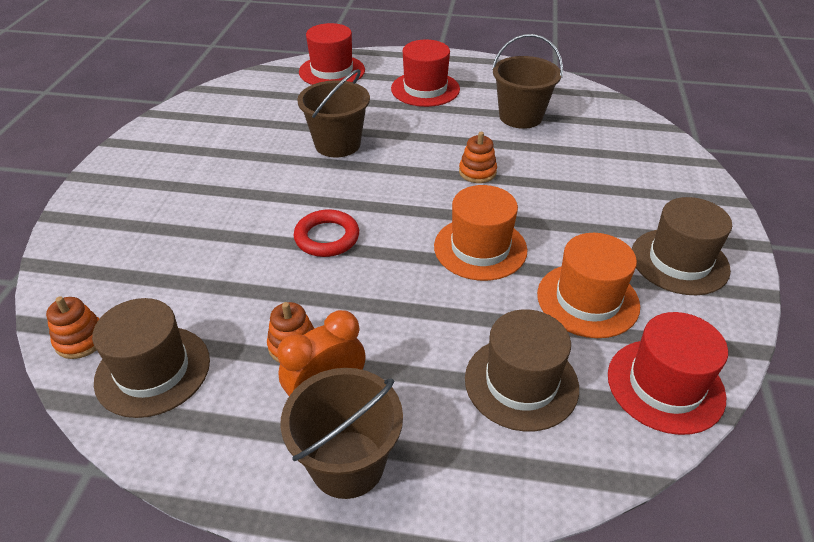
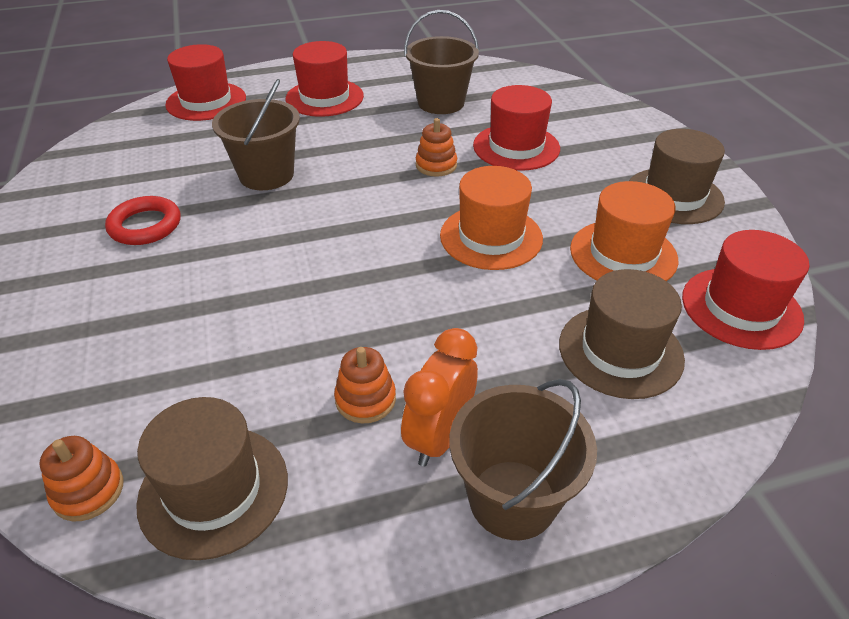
camera: 25 degrees left, 0 degrees up
red ring [294,210,359,257] -> red ring moved to [105,196,180,245]
none -> red hat [473,85,560,171]

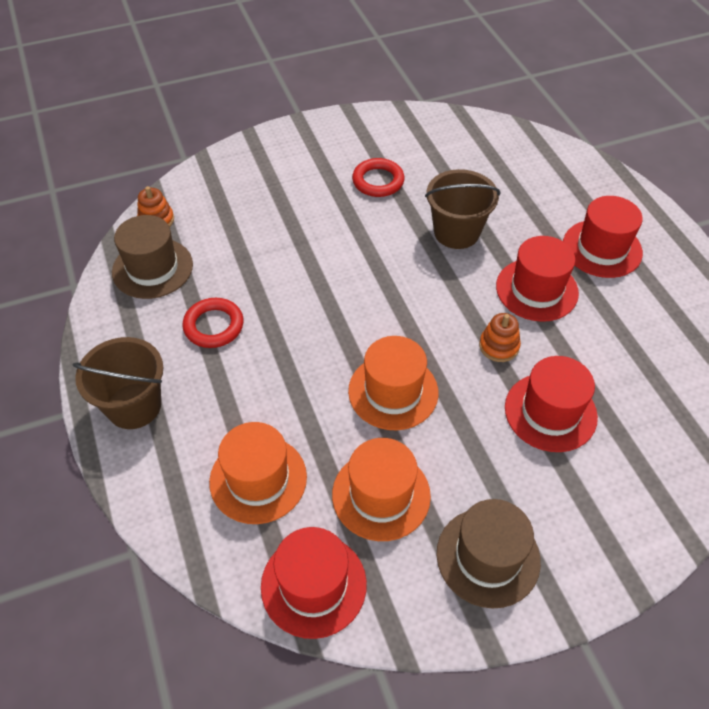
camera: 85 degrees right, 10 degrees up
red hat [165,44,246,121] -> red hat moved to [496,236,579,322]
orange stacking toy [334,347,396,423] -> red ring [183,298,244,348]
orange clock [401,328,478,466] -> none
brown bucket [404,10,479,114] -> none
brown hat [559,269,685,399] -> orange hat [209,422,307,524]

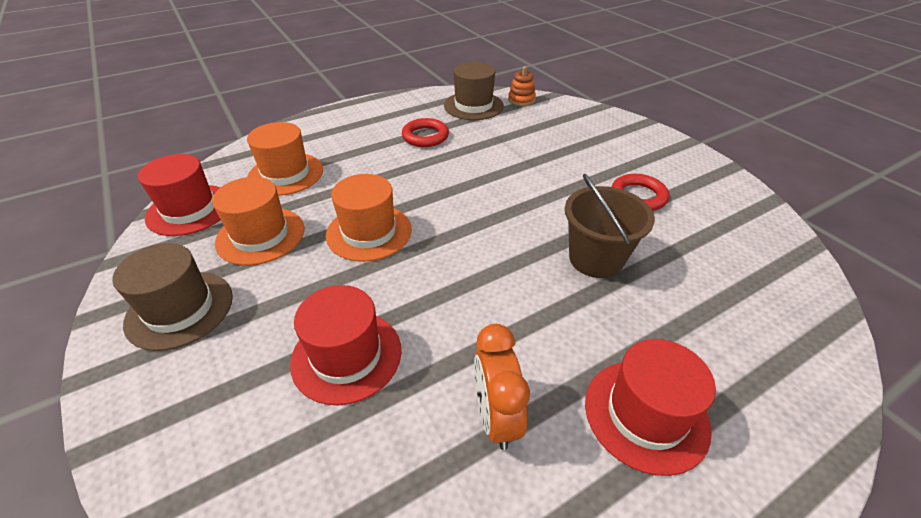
camera: 80 degrees right, 10 degrees down
brown bucket [72,337,164,429] -> none
orange stacking toy [479,313,521,362] -> none
red hat [496,236,579,322] -> none
none -> orange clock [474,324,530,450]

